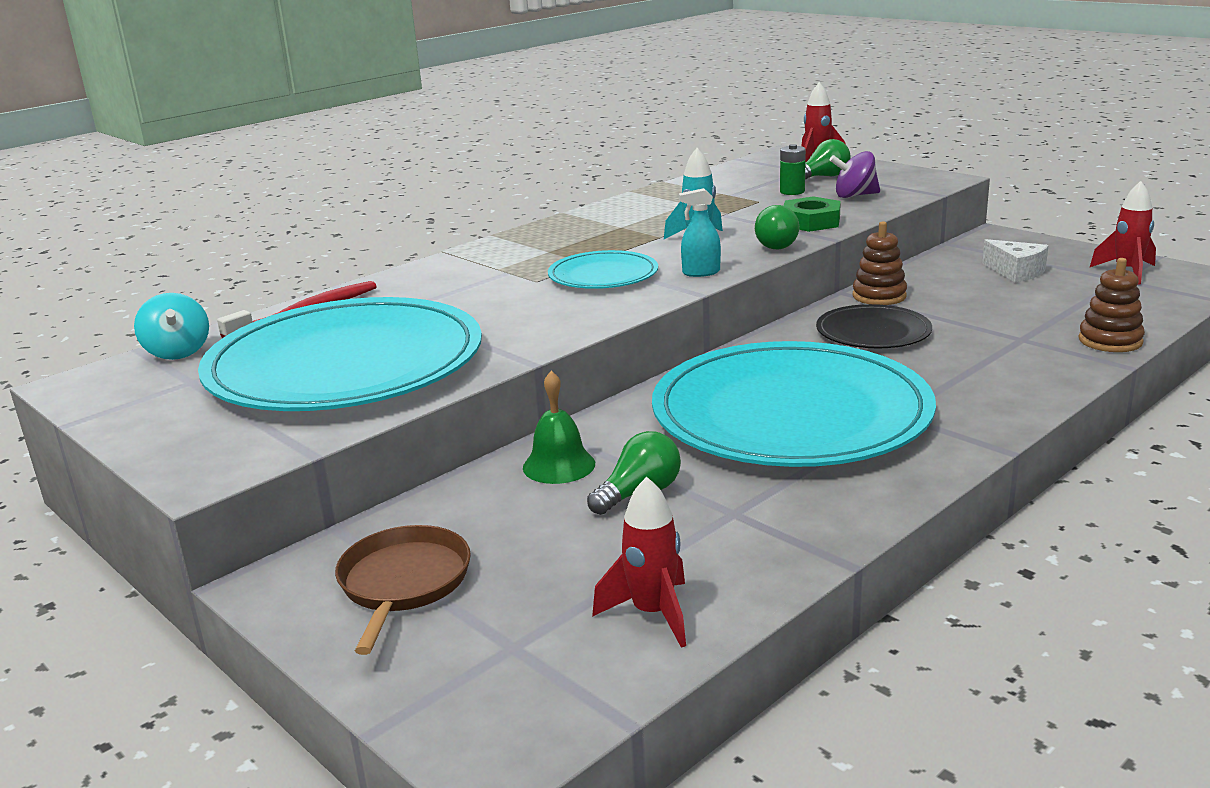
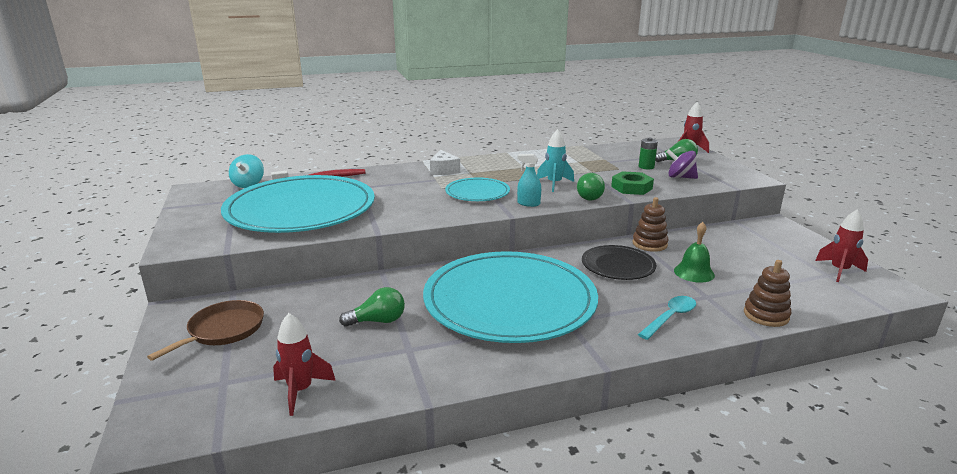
camera: 25 degrees right, 0 degrees up
green bell [523,371,595,484] -> green bell moved to [674,222,715,283]
white cheese [982,239,1048,283] -> white cheese moved to [430,150,460,175]
none -> turquoise spoon [638,296,696,340]

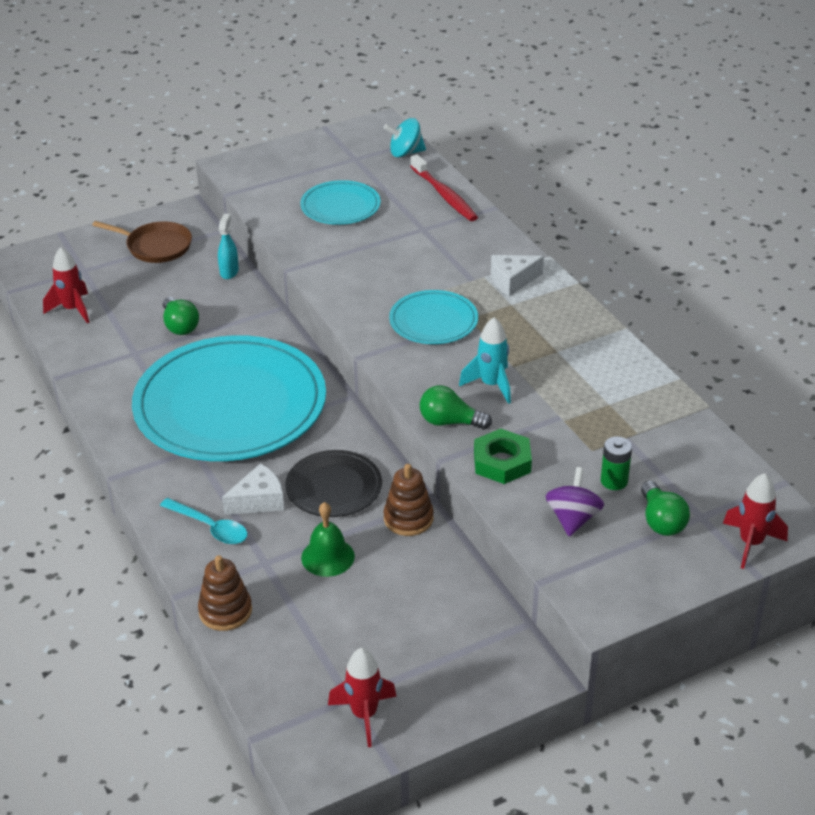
camera: 80 degrees right, 15 degrees up
turquoise plate [221,175,375,233] -> turquoise plate [300,180,381,225], size x0.47
turquoise spray bottle [517,154,541,207] -> turquoise spray bottle moved to [218,214,239,279]
none -> white cheese [222,463,284,515]

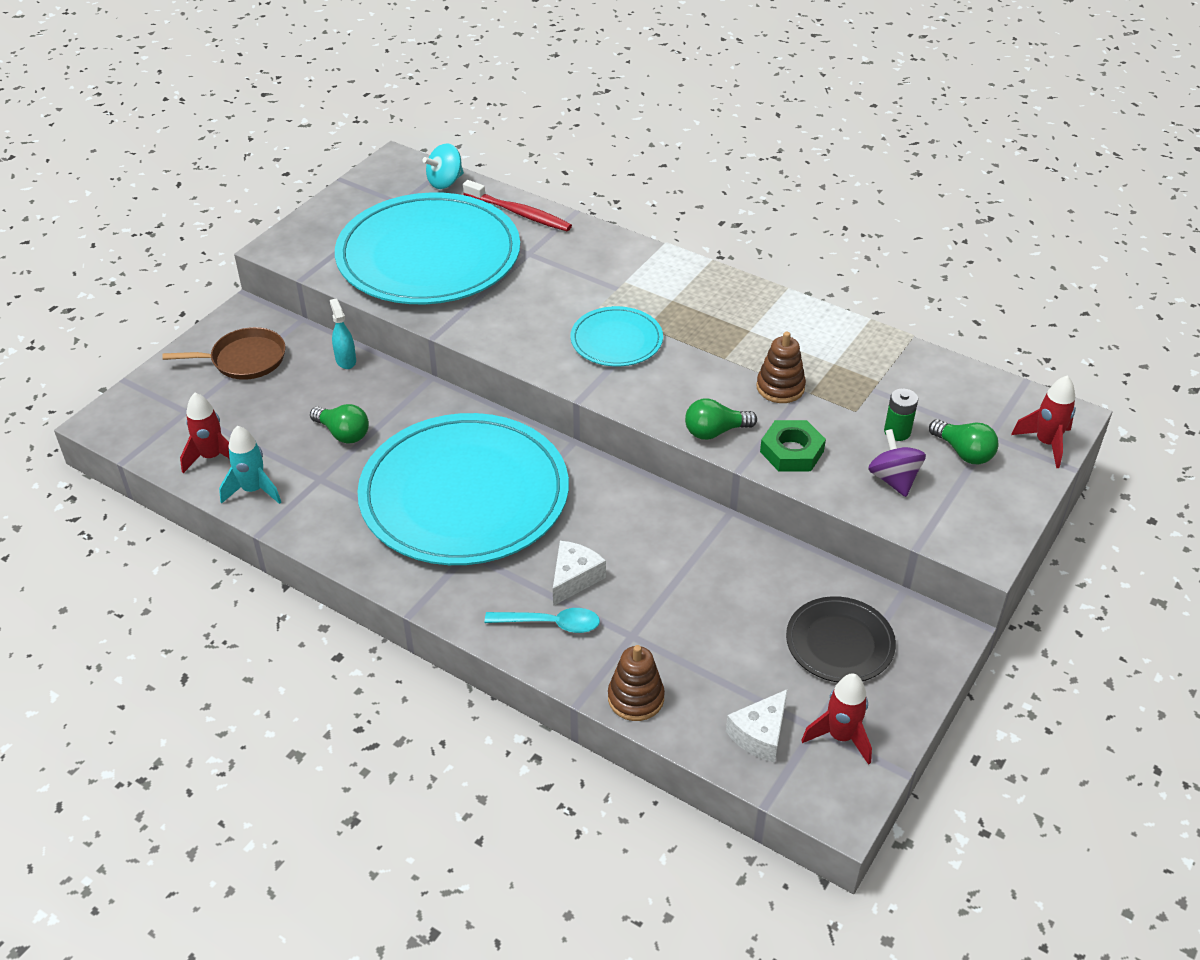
camera: 30 degrees left, 5 degrees up
black plate [285,450,382,517] -> black plate moved to [786,596,896,682]
turquoise plate [300,180,381,225] -> turquoise plate [335,193,520,304], size x2.13
green bell [301,502,355,577] -> none
brown stacking toy [384,464,434,536] -> brown stacking toy moved to [756,332,806,403]
turquoise rocket [459,317,511,404] -> turquoise rocket moved to [219,426,281,504]
white cheese [491,255,544,296] -> white cheese moved to [726,689,788,763]

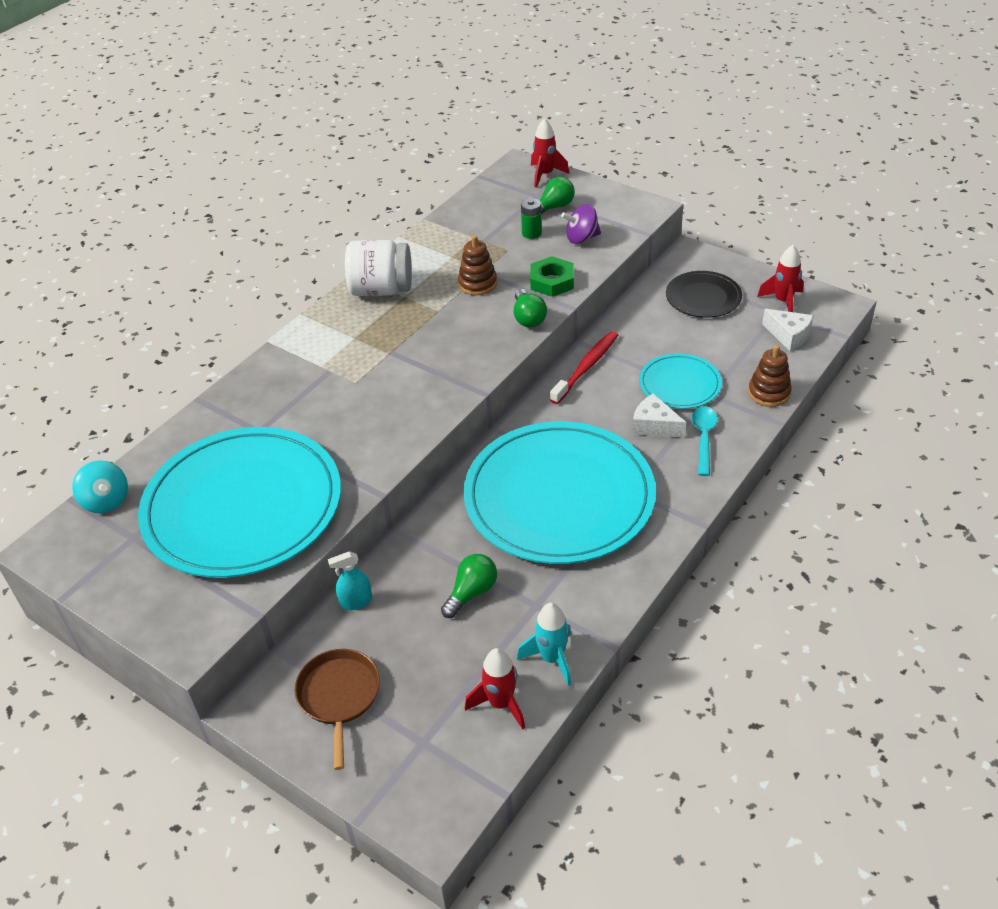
camera: 85 degrees left, 0 degrees up
red toothbrush [463,180,572,231] -> red toothbrush moved to [550,331,618,404]
turquoise plate [571,306,663,366] -> turquoise plate moved to [639,353,722,409]
none -> white jar [345,240,412,296]

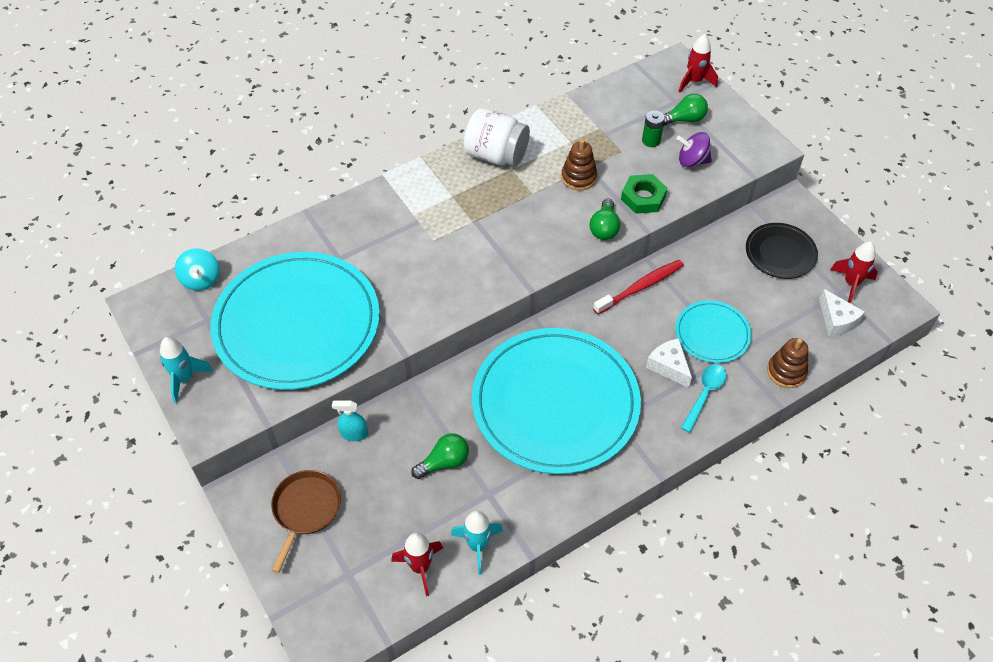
camera: 20 degrees right, 10 degrees up
none -> turquoise rocket [160,337,213,403]

